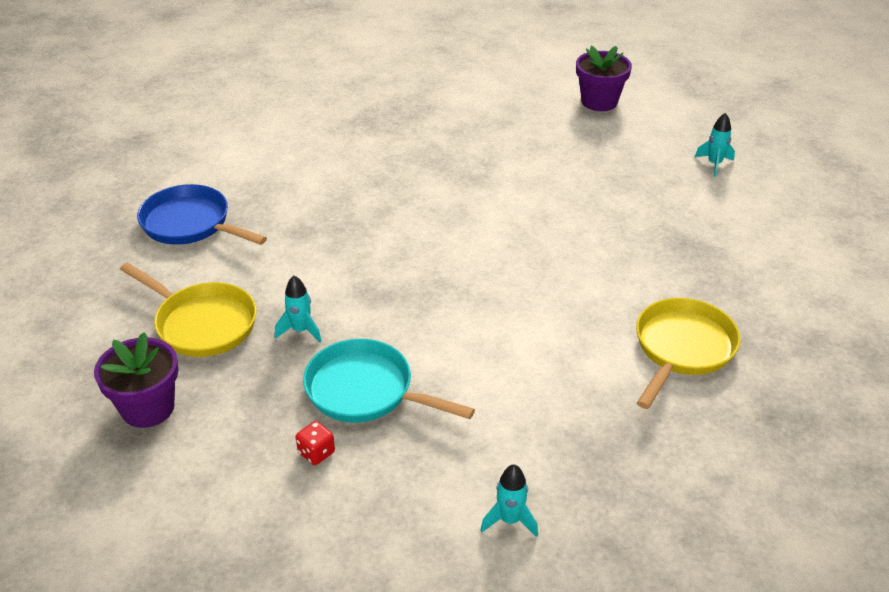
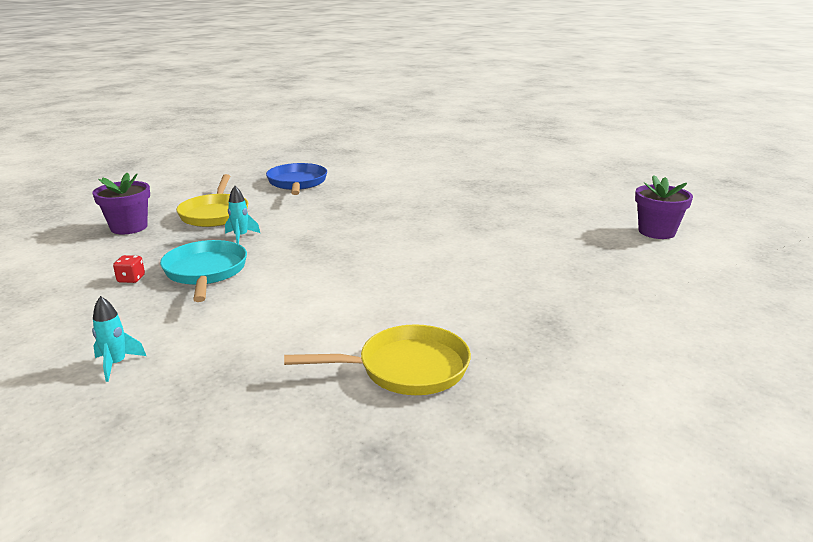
camera: 50 degrees right, 15 degrees down
turquoise rocket [695,113,735,177] -> none

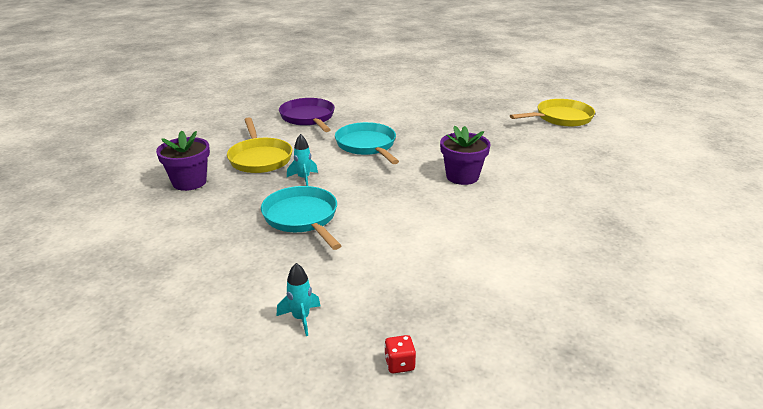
camera: 15 degrees left, 5 degrees up
red dice [113,255,145,283] -> red dice moved to [384,335,416,373]
blue pan [266,163,327,195] -> purple pan [279,98,335,132]
yellow pan [284,324,471,395] -> yellow pan moved to [510,99,595,127]
purple flower pot [635,175,693,239] -> purple flower pot moved to [440,126,491,185]
none -> turquoise pan [335,122,399,164]

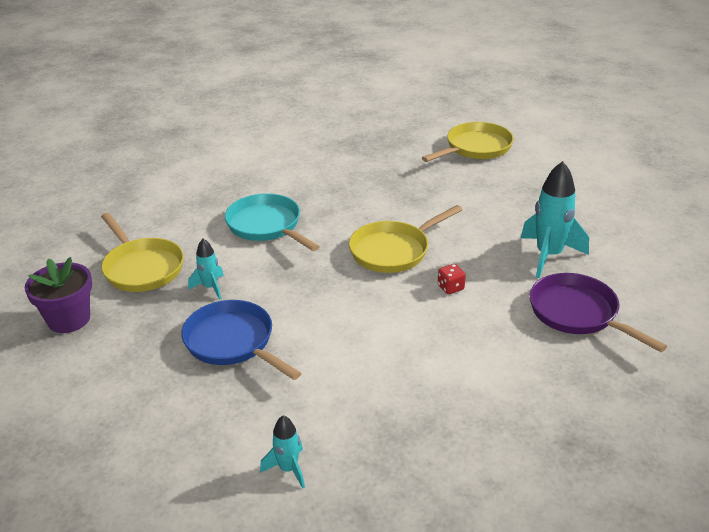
camera: 15 degrees left, 5 degrees up
turquoise pan [261,186,342,250] -> blue pan [181,300,302,380]
purple pan [279,98,335,132] -> purple pan moved to [530,273,667,352]
red dice [384,335,416,373] -> red dice moved to [438,264,466,294]
purple flower pot [440,126,491,185] -> yellow pan [349,205,462,273]
none -> turquoise rocket [521,161,589,278]

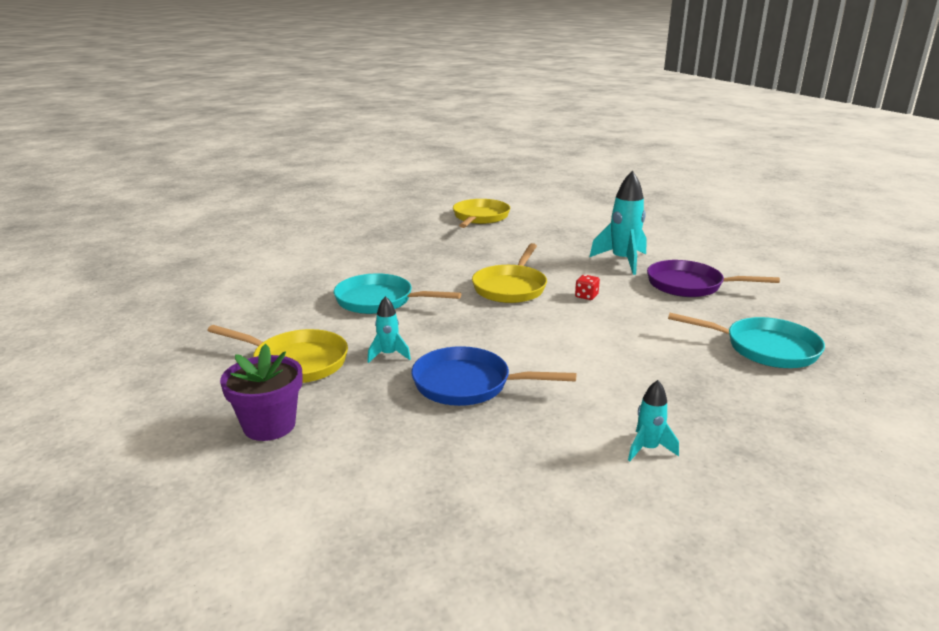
camera: 35 degrees left, 10 degrees down
none -> turquoise pan [668,313,825,368]

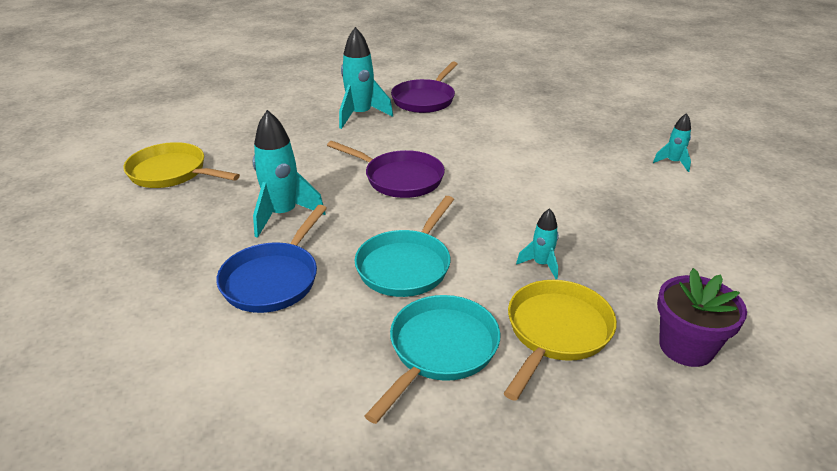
camera: 80 degrees left, 10 degrees up
blue pan [411,346,576,406] -> blue pan moved to [216,205,327,313]
yellow pan [472,243,547,303] -> purple pan [327,141,445,198]
red dice [575,275,600,300] -> none
turquoise pan [668,313,825,368] -> turquoise pan moved to [365,295,500,424]
none -> turquoise rocket [253,110,325,238]

